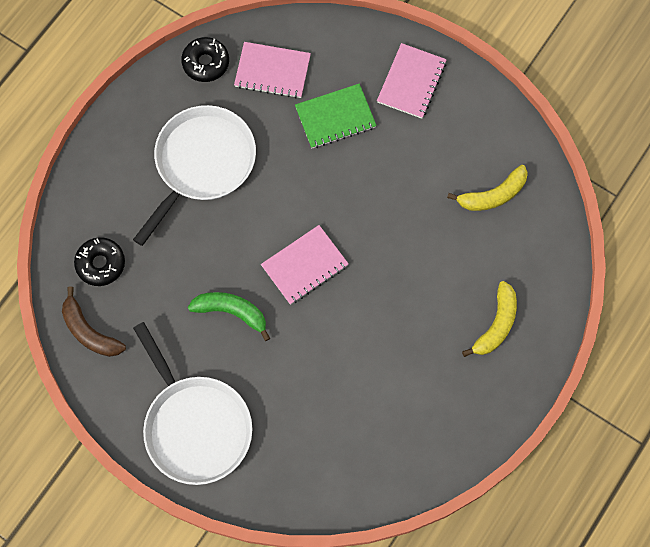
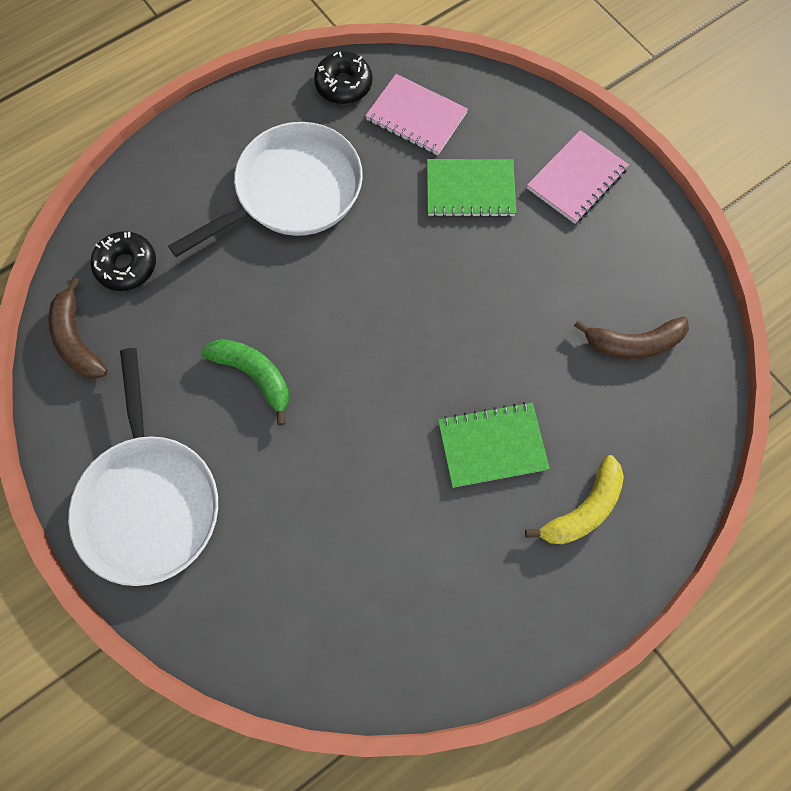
camera: 20 degrees right, 0 degrees up
pink notebook [261,225,349,305] -> none
yellow banana [447,165,528,211] -> brown banana [574,317,689,359]
none -> green notebook [438,402,550,488]

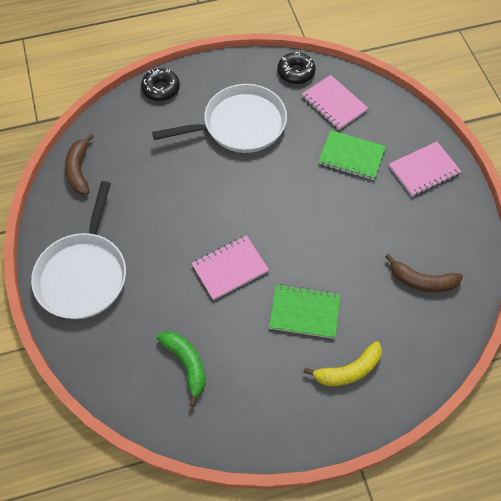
camera: 20 degrees right, 10 degrees down
black donut [91,231,156,291] -> black donut moved to [141,68,180,101]
green banana [201,339,289,425] -> green banana moved to [156,331,205,407]
none -> pink notebook [191,235,269,300]

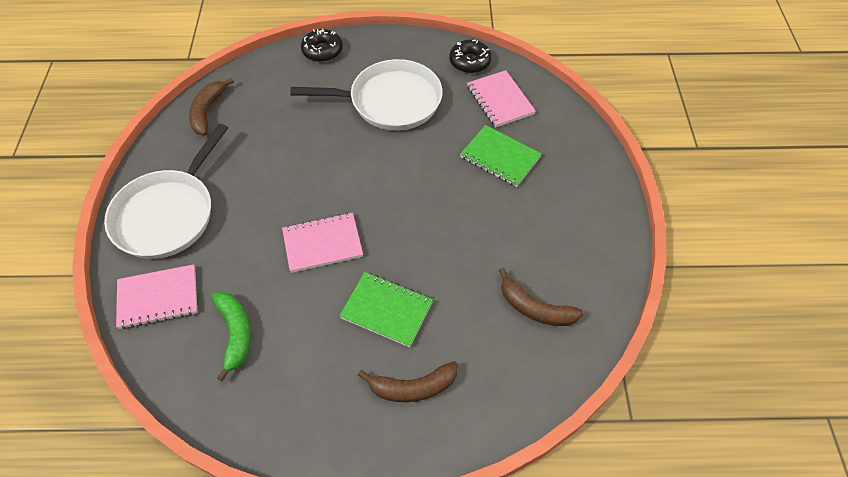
camera: 15 degrees right, 5 degrees down
yellow banana [303,341,382,386] -> brown banana [358,361,458,402]
pink notebook [389,142,462,197] -> pink notebook moved to [116,264,198,329]

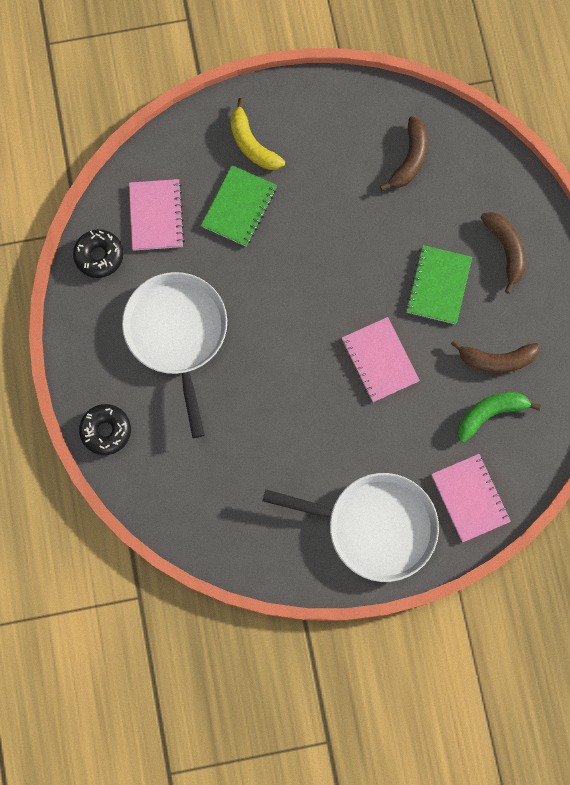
camera: 100 degrees left, 20 degrees up
brown banana [189,78,234,135] -> brown banana moved to [451,340,540,373]
pink notebook [467,70,536,128] -> pink notebook turned 60 degrees counterclockwise [129,179,185,251]
none -> yellow banana [230,98,285,170]

